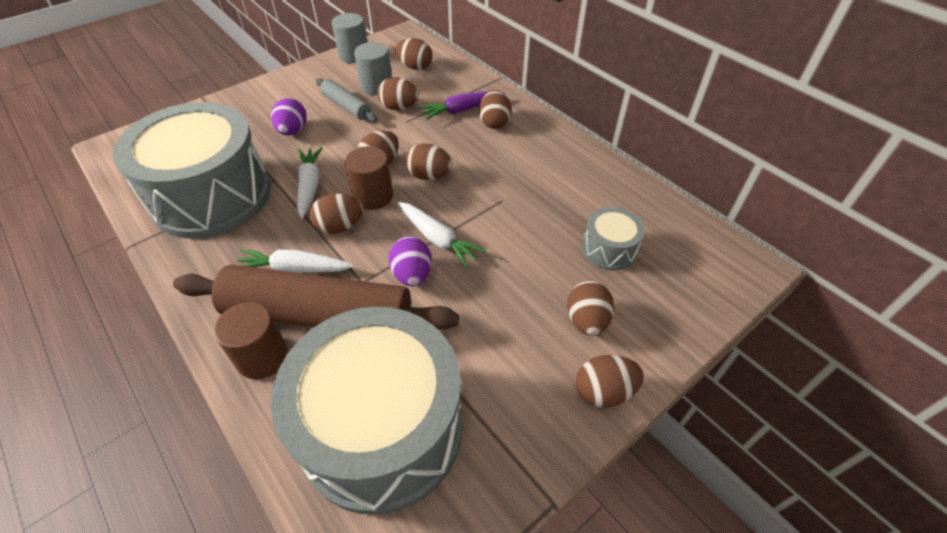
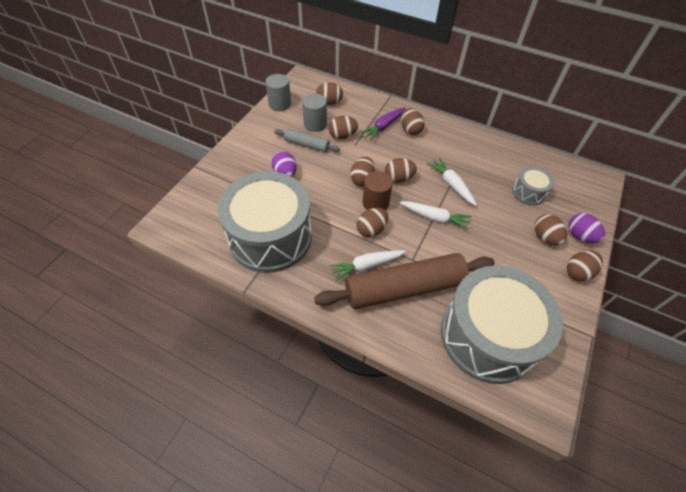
camera: 25 degrees left, 5 degrees up
brown cylinder [214,302,288,379] -> none
white carrot [297,147,323,218] -> white carrot moved to [427,158,477,206]
purple egg [389,236,432,286] -> purple egg moved to [568,213,605,243]

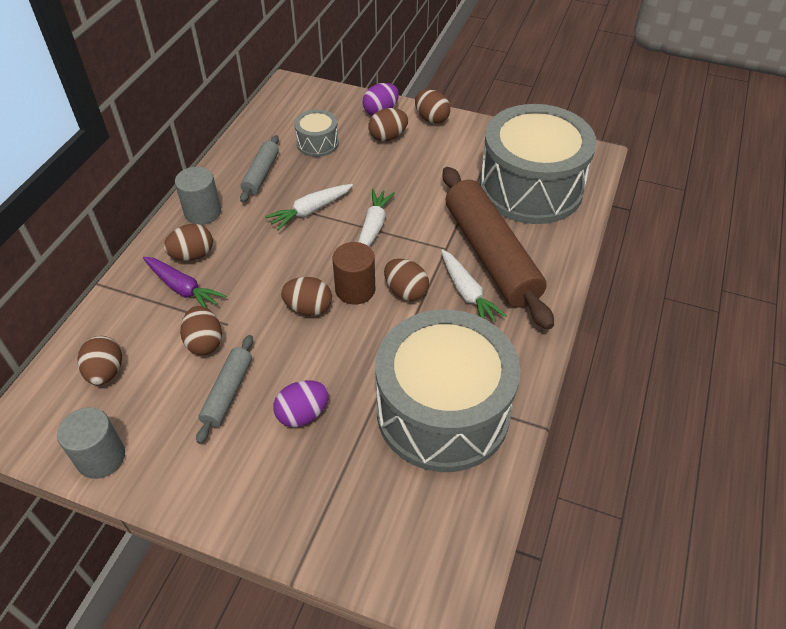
camera: 95 degrees left, 5 degrees down
grey cylinder [302,94,327,132] -> grey cylinder moved to [175,167,221,225]
brown egg [385,158,417,183] -> none
none -> grey rolling pin [240,135,279,202]

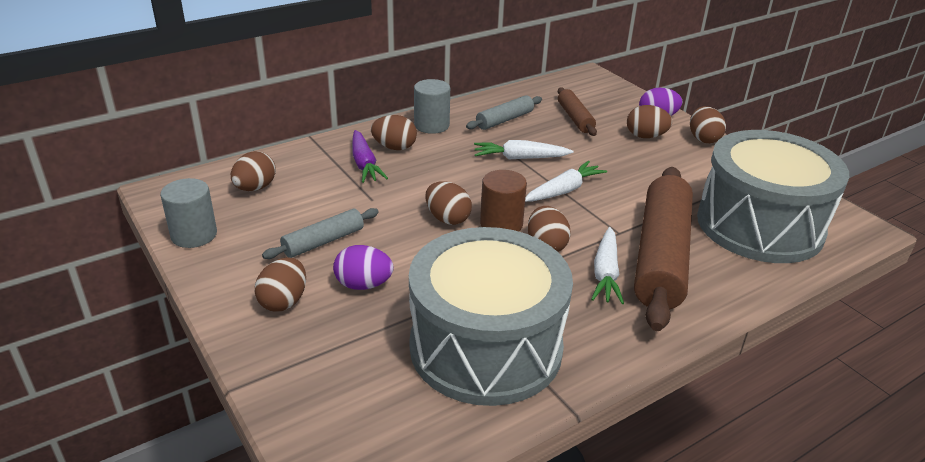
camera: 35 degrees right, 15 degrees down
brown egg [180,306,222,355] -> brown egg moved to [255,257,306,312]
grey drum [294,109,339,157] -> brown rolling pin [558,87,597,136]

